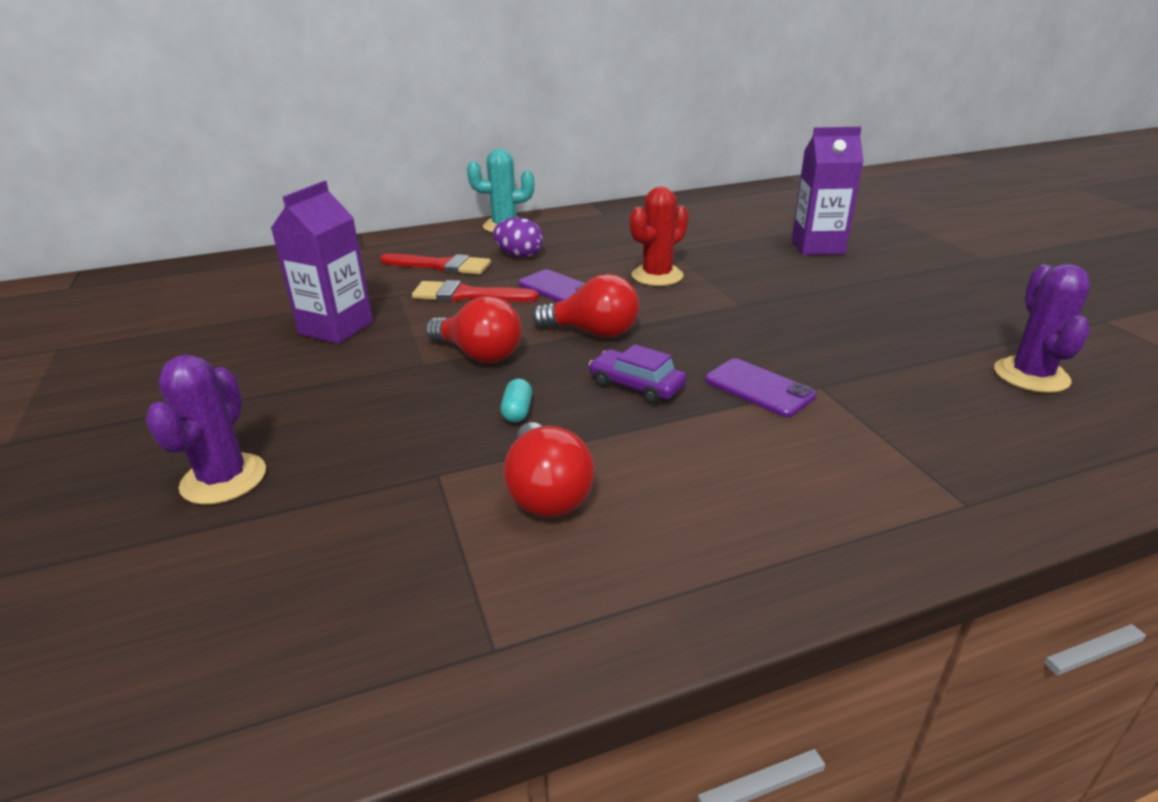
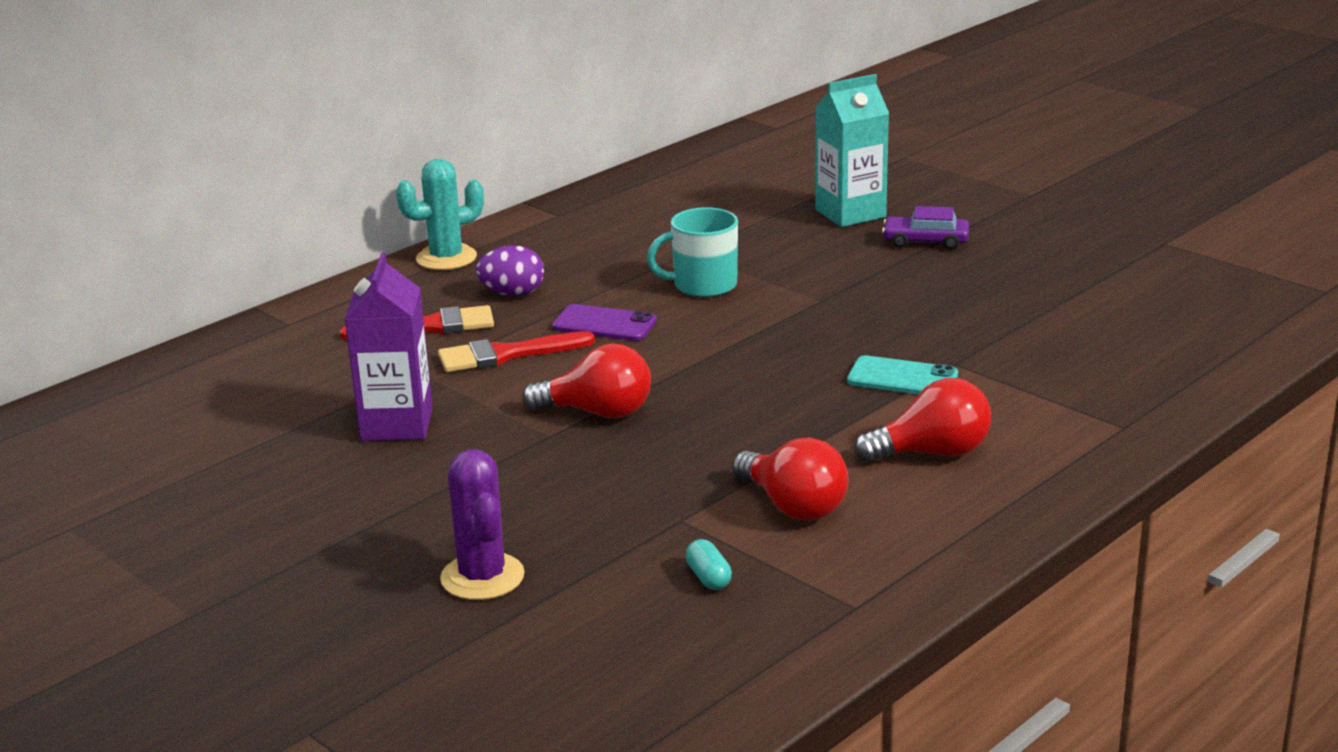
camera: 25 degrees left, 5 degrees down
turquoise capsule [501,379,532,423] -> turquoise capsule moved to [685,539,732,590]
red light bulb [532,274,639,338] -> red light bulb moved to [854,378,991,462]
purple car [589,344,686,404] -> purple car moved to [882,206,969,250]
red cactus [630,187,689,286] -> turquoise mug [647,207,738,298]
purple phone [705,359,816,417] -> turquoise phone [847,355,958,394]
purple carton [792,127,864,255] -> turquoise carton [815,74,889,227]
purple cactus [994,264,1090,393] -> none

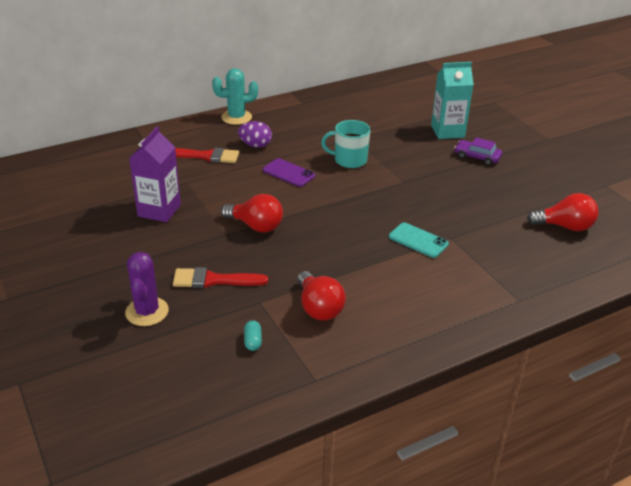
camera: 15 degrees right, 10 degrees up
red brush [438,331,595,372] -> red brush moved to [173,267,268,288]
red light bulb [854,378,991,462] -> red light bulb moved to [527,193,598,231]

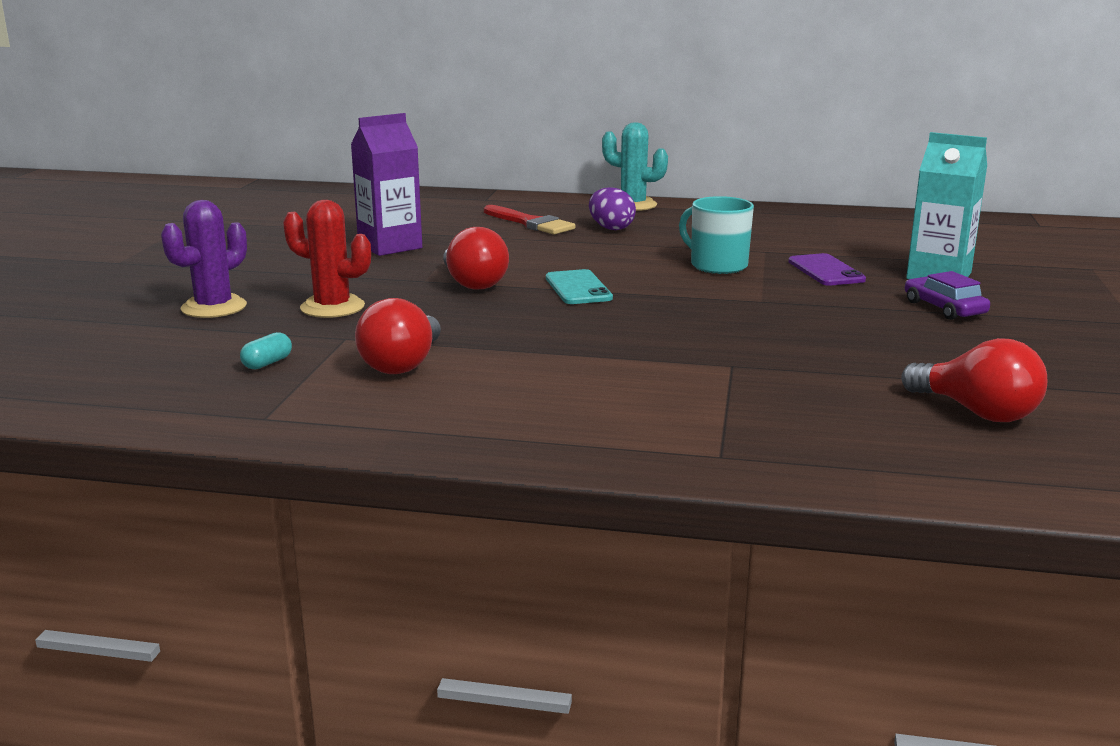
camera: 40 degrees right, 15 degrees down
red brush [173,267,268,288] -> red cactus [283,200,371,318]
purple phone [263,158,315,187] -> purple phone moved to [788,253,866,286]
turquoise phone [389,223,449,258] -> turquoise phone moved to [546,269,613,304]

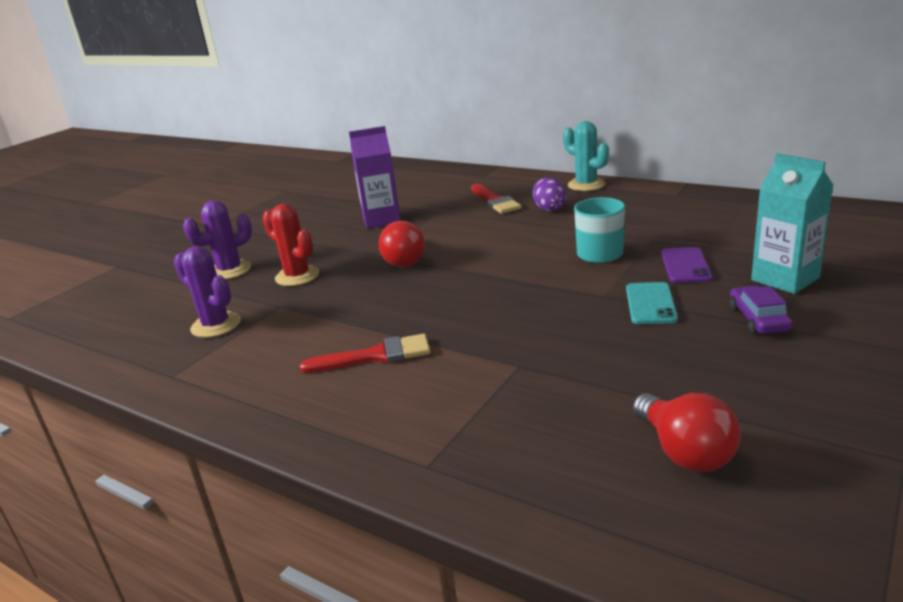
camera: 25 degrees right, 5 degrees up
turquoise capsule [240,332,292,369] -> purple cactus [174,246,241,338]
red light bulb [355,298,441,374] -> none
turquoise phone [546,269,613,304] -> turquoise phone moved to [626,282,678,324]
none -> red brush [300,334,430,373]

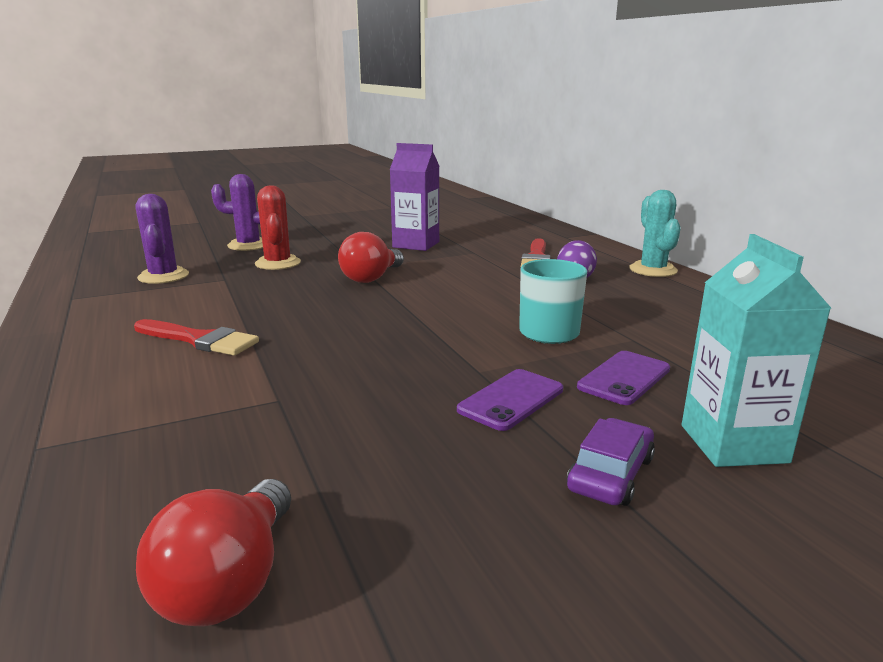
camera: 30 degrees right, 5 degrees down
turquoise phone [626,282,678,324] -> purple phone [457,369,563,431]

